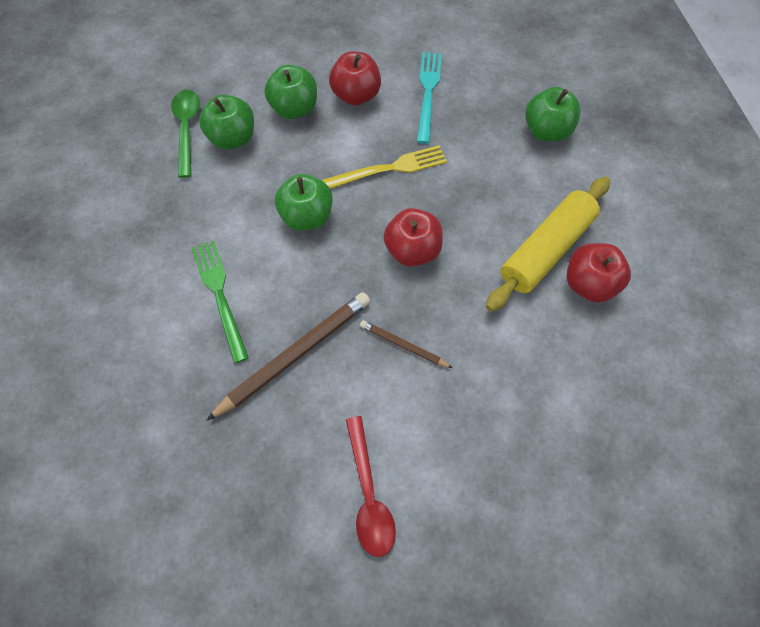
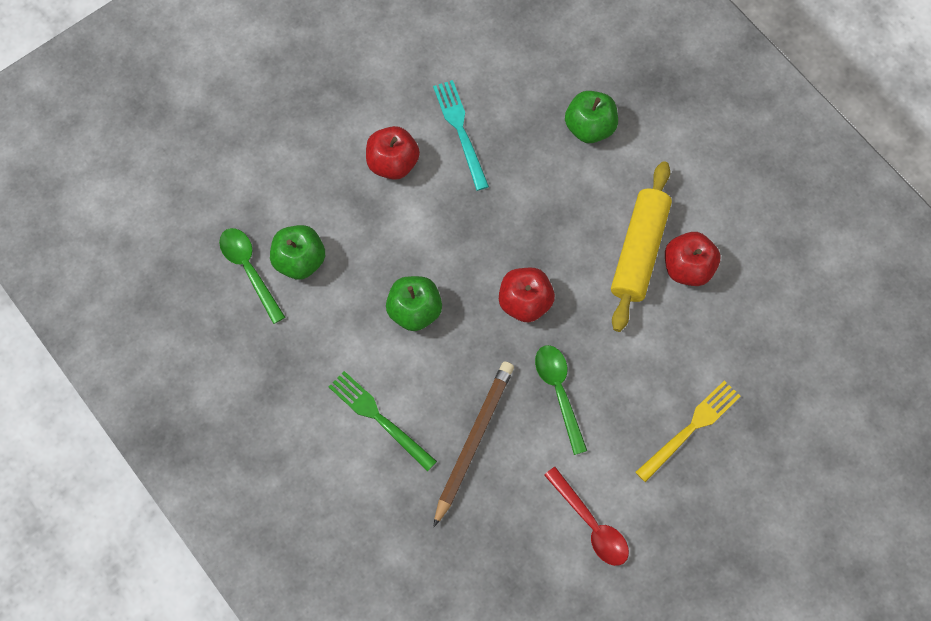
camera: 25 degrees left, 5 degrees up
green apple [264,65,317,119] -> none
yellow fork [322,145,447,189] -> yellow fork moved to [635,380,741,482]
brown pencil [360,320,453,368] -> green spoon [535,345,587,455]

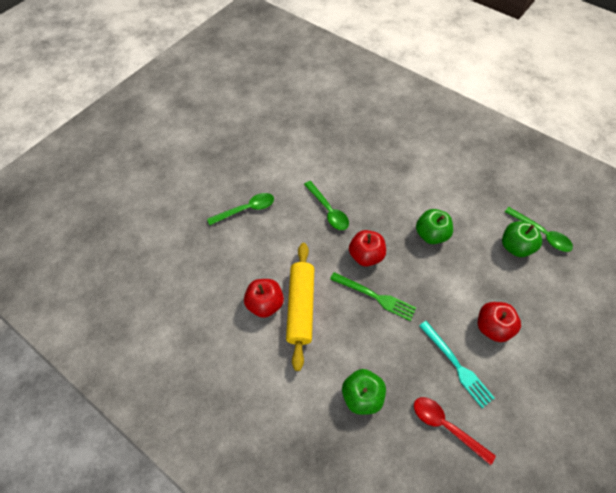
camera: 165 degrees right, 10 degrees down
green fork [328,371,437,471] -> green fork moved to [330,272,416,321]
brown pencil [433,361,514,527] -> none
red spoon [544,467,629,566] -> red spoon moved to [414,397,496,465]
yellow fork [635,380,741,482] -> green spoon [207,193,274,225]

